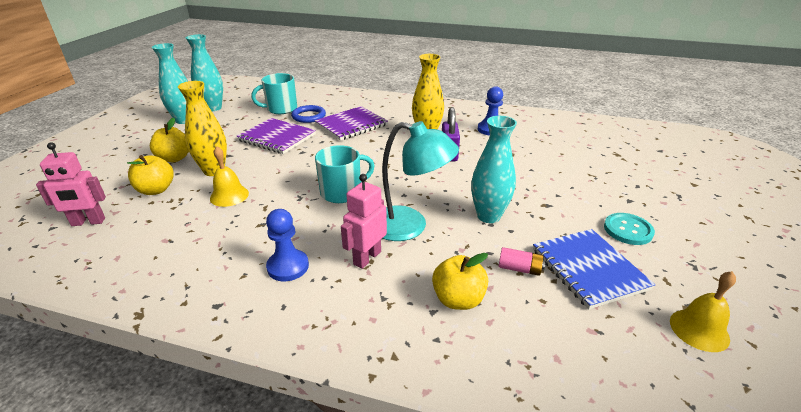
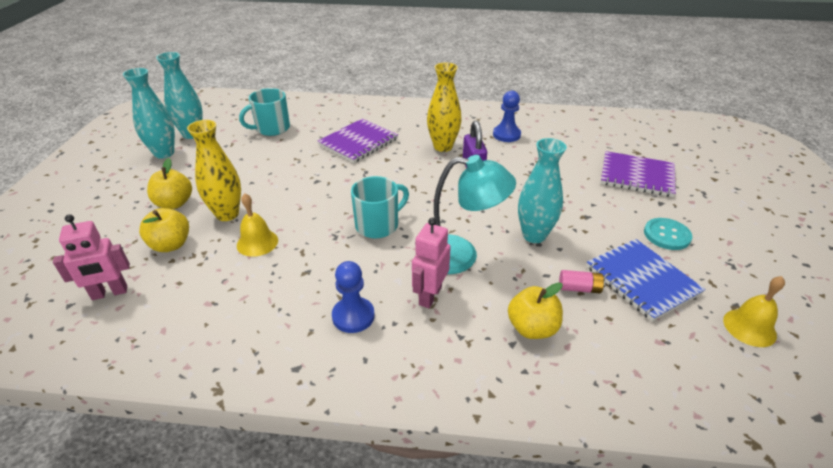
camera: 10 degrees left, 5 degrees up
purple notebook [236,118,316,154] -> purple notebook moved to [601,151,676,197]
blue ring [291,105,326,123] -> none

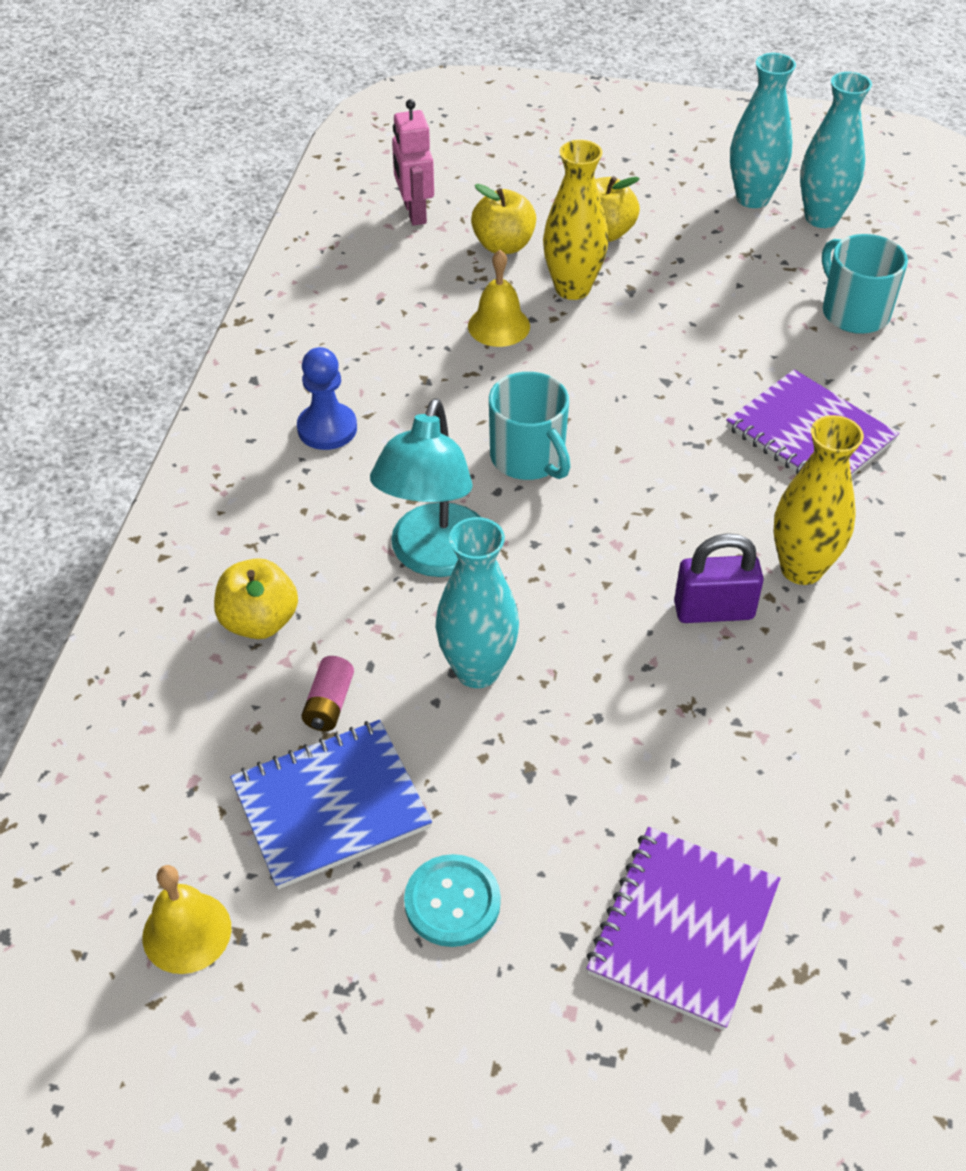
camera: 95 degrees right, 10 degrees up
pink robot [412,218,451,308] -> none
blue pawn [493,91,521,142] -> none

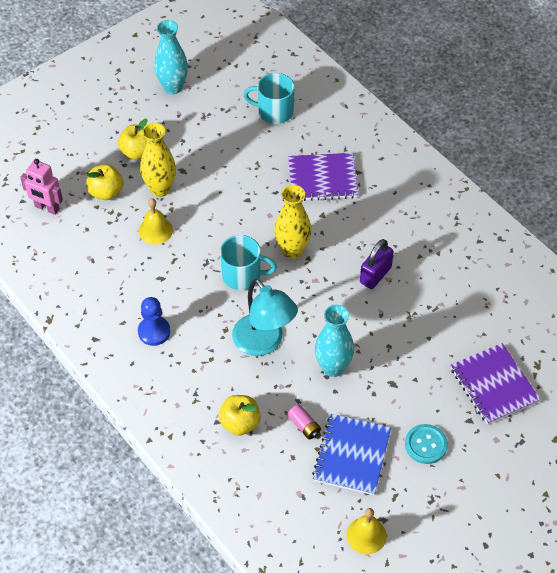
camera: 50 degrees left, 5 degrees up
yellow vase [773,415,864,585] -> yellow vase moved to [274,185,311,259]
turquoise vase [800,72,872,228] -> none

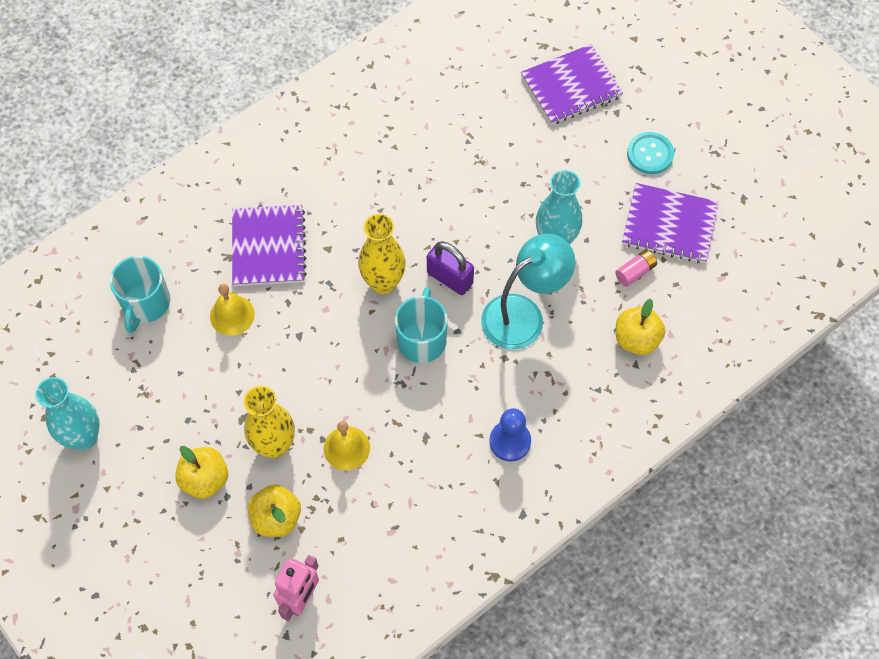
camera: 90 degrees left, 10 degrees up
blue notebook [312,414,391,495] -> purple notebook [622,183,719,263]
yellow bell [346,508,387,554] -> yellow bell moved to [210,284,255,336]
purple padlock [360,239,394,289] -> purple padlock moved to [427,241,474,295]

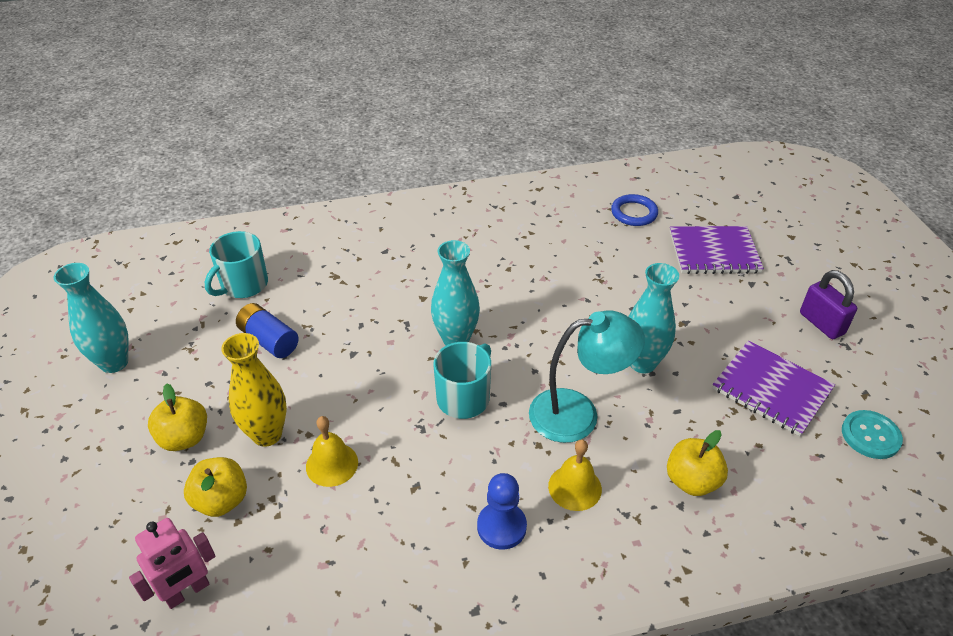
camera: 25 degrees right, 20 degrees down
yellow bell [210,284,255,336] -> yellow bell moved to [548,439,602,511]
purple notebook [232,205,307,286] -> none
yellow vase [358,214,406,294] -> turquoise vase [431,240,480,346]
purple padlock [427,241,474,295] -> purple padlock moved to [800,270,857,339]
pink battery [615,250,657,287] -> none
turquoise button [627,132,674,174] -> turquoise button moved to [842,410,903,459]
none -> blue battery [236,303,299,358]
none -> blue ring [611,194,658,226]

